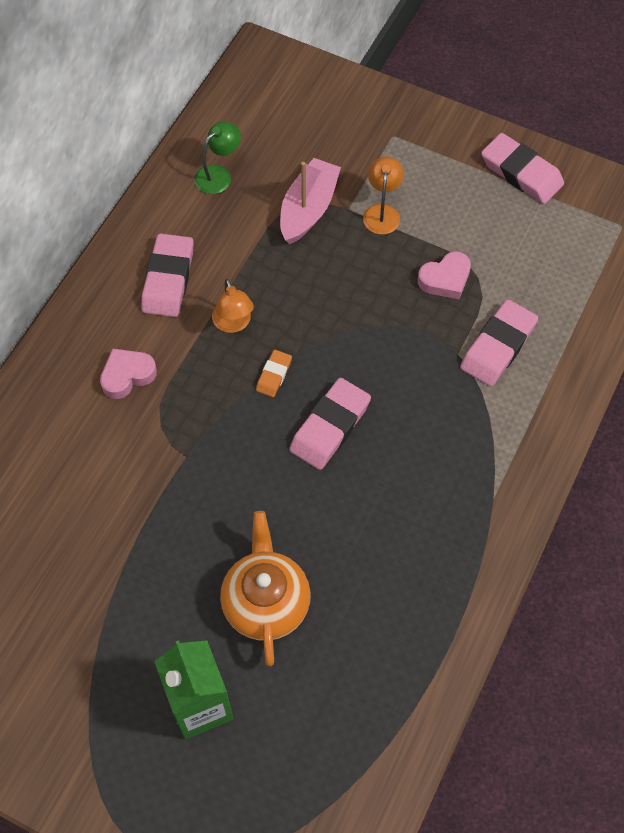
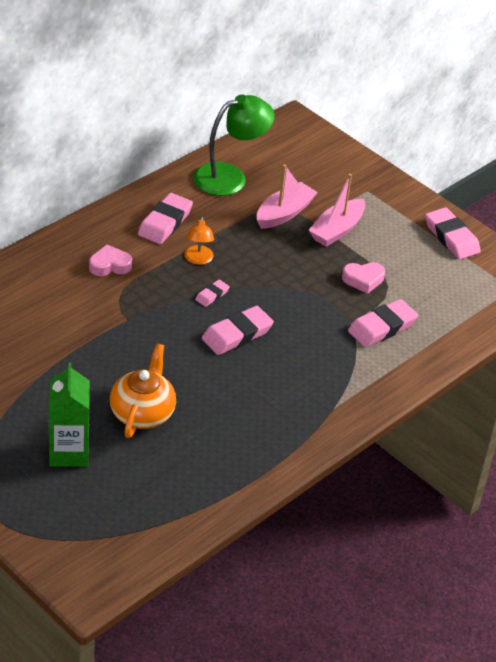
camera: 15 degrees right, 20 degrees down
green lamp [194,122,241,194] -> green lamp [193,94,275,196], size x1.91
orange eraser [256,350,292,397] -> pink eraser [195,279,230,307]
orange lamp [363,157,404,234] -> pink boat [308,174,365,247]

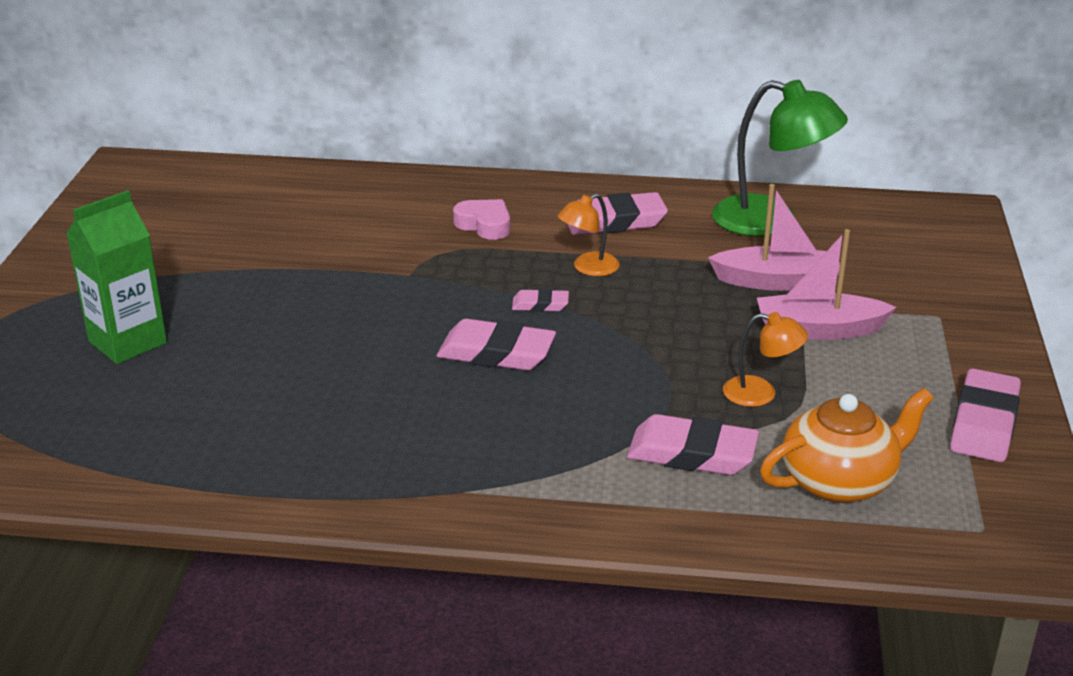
camera: 55 degrees right, 10 degrees down
orange teapot [110,344,176,438] -> orange teapot moved to [760,388,933,503]
pink heart [342,262,385,294] -> orange lamp [723,312,808,407]

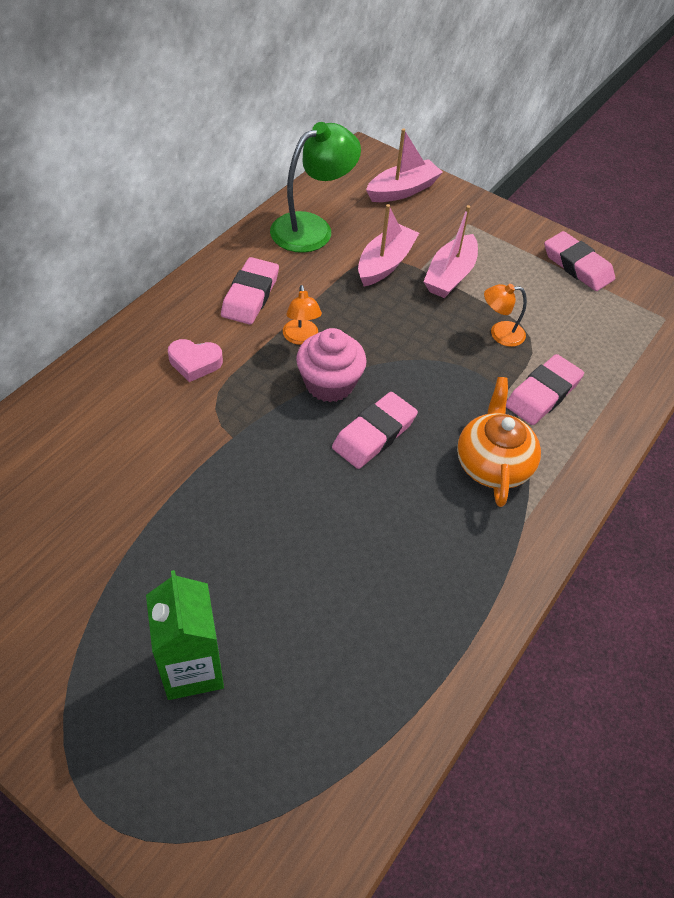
camera: 65 degrees left, 20 degrees up
pink heart [453,199,510,240] -> pink heart turned 150 degrees counterclockwise [168,339,223,382]
pink eraser [512,289,569,312] -> pink cupcake [296,328,367,402]
orange lamp [723,312,808,407] -> orange lamp turned 135 degrees counterclockwise [484,284,527,347]
orange teapot [760,388,933,503] -> orange teapot moved to [457,377,541,507]
none -> pink boat [366,128,443,202]

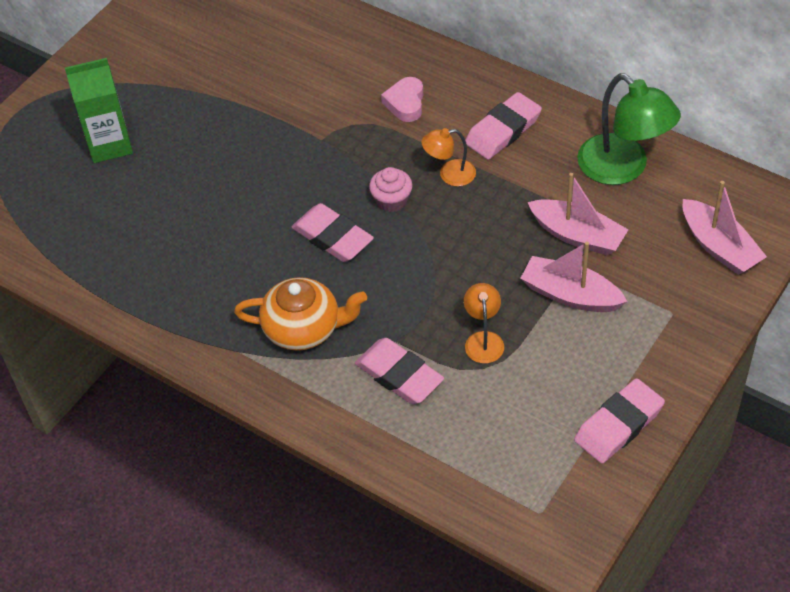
camera: 95 degrees right, 0 degrees up
pink eraser [221,257,279,325] -> pink eraser turned 60 degrees counterclockwise [465,92,542,160]
pink cupcake [296,328,367,402] -> pink cupcake [369,167,412,212], size x0.65

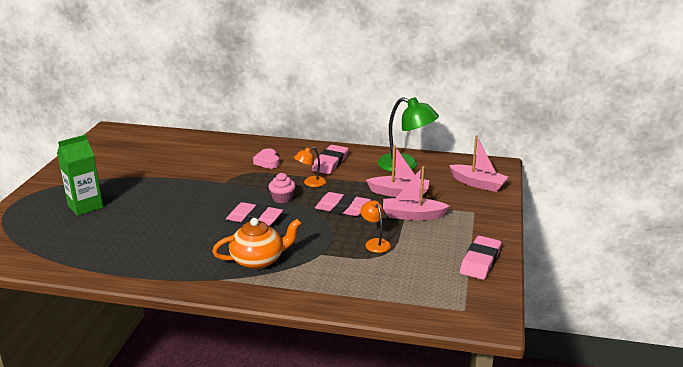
camera: 25 degrees left, 25 degrees down
pink eraser [355,338,444,404] -> pink eraser moved to [315,192,371,216]

